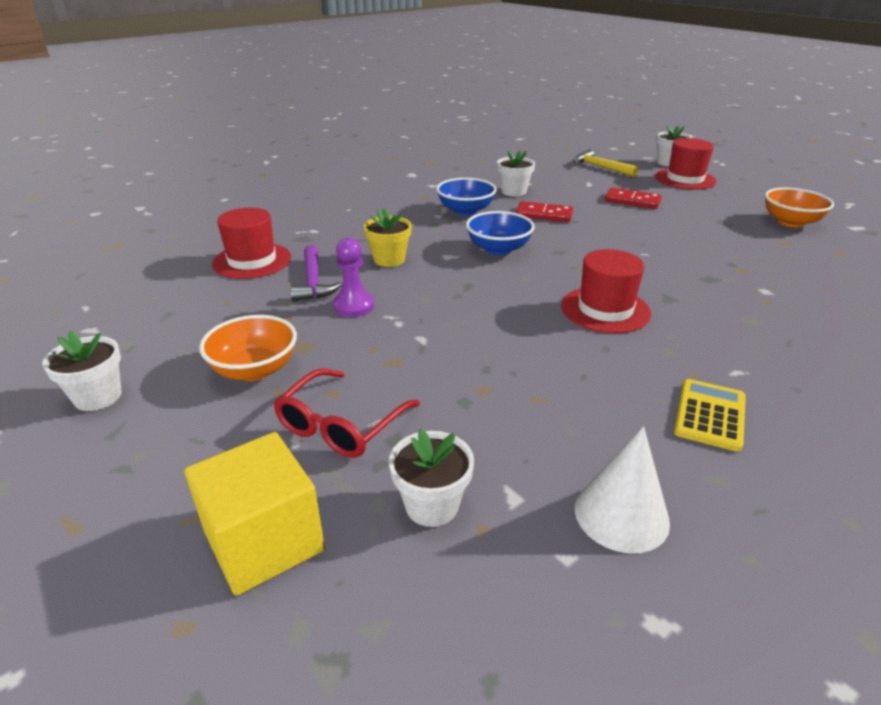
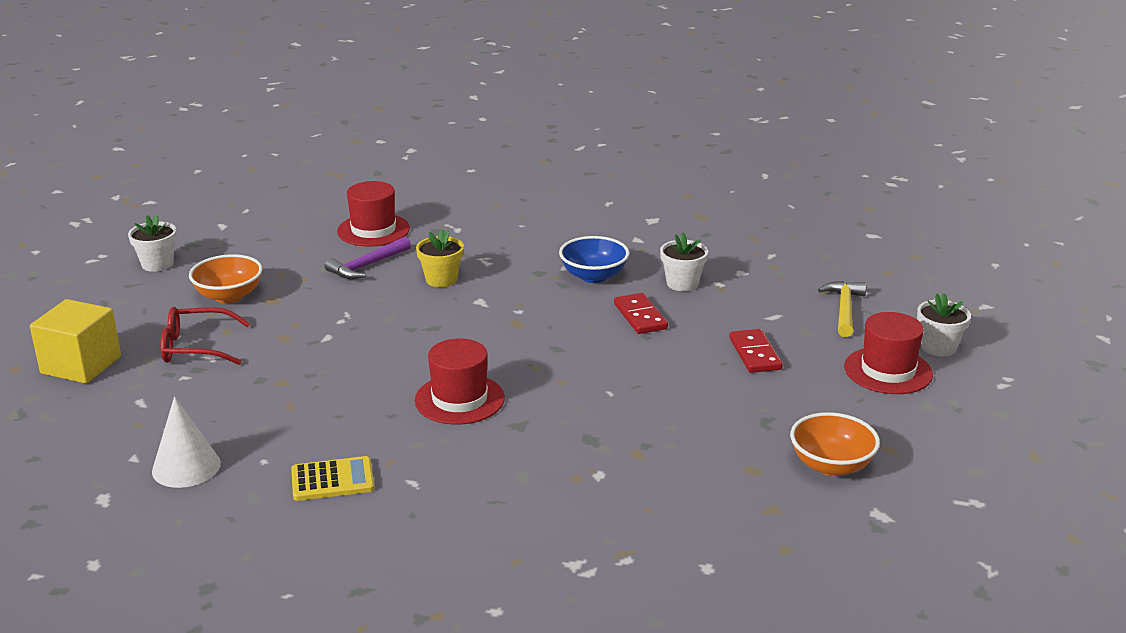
camera: 55 degrees right, 5 degrees down
purple pawn [333,238,374,317] -> none
white flower pot [389,429,474,527] -> none
blue bowl [466,211,535,255] -> none

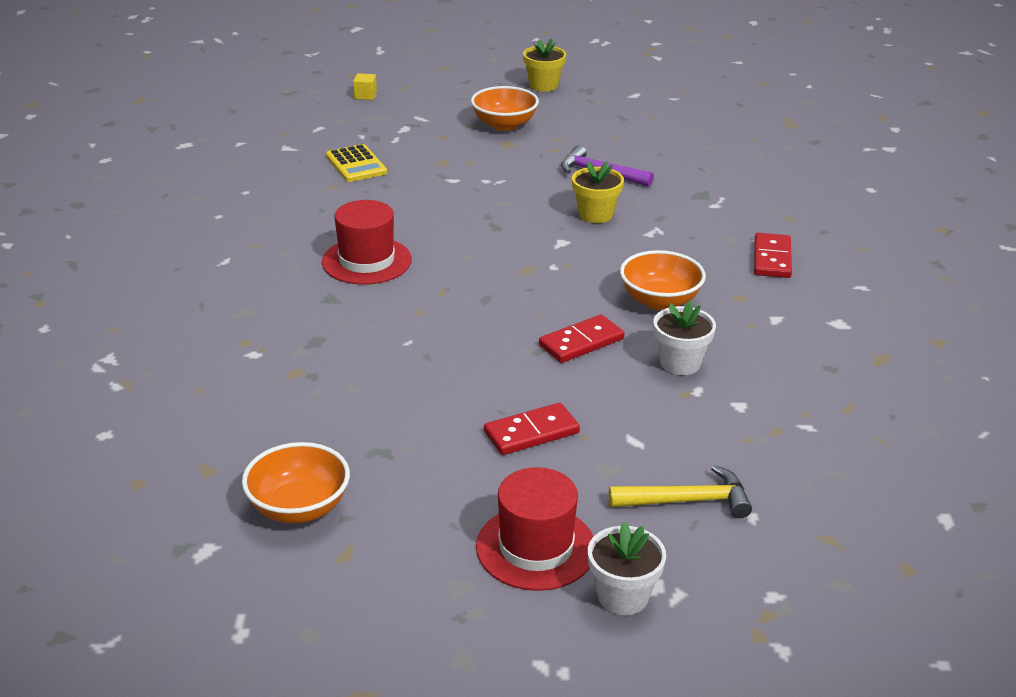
camera: 75 degrees right, 5 degrees up
yellow cube [30,299,121,384] -> yellow cube [353,73,377,100], size x0.41
white flower pot [128,214,177,272] -> yellow flower pot [523,39,566,92]
white cone [152,396,221,488] -> none
red glasses [160,307,250,365] -> none
yellow calculator [291,456,374,501] -> yellow calculator moved to [326,144,387,182]
red hat [337,181,410,246] -> none
blue bowl [559,236,629,283] -> orange bowl [620,250,706,310]
none -> red domino [754,233,792,278]

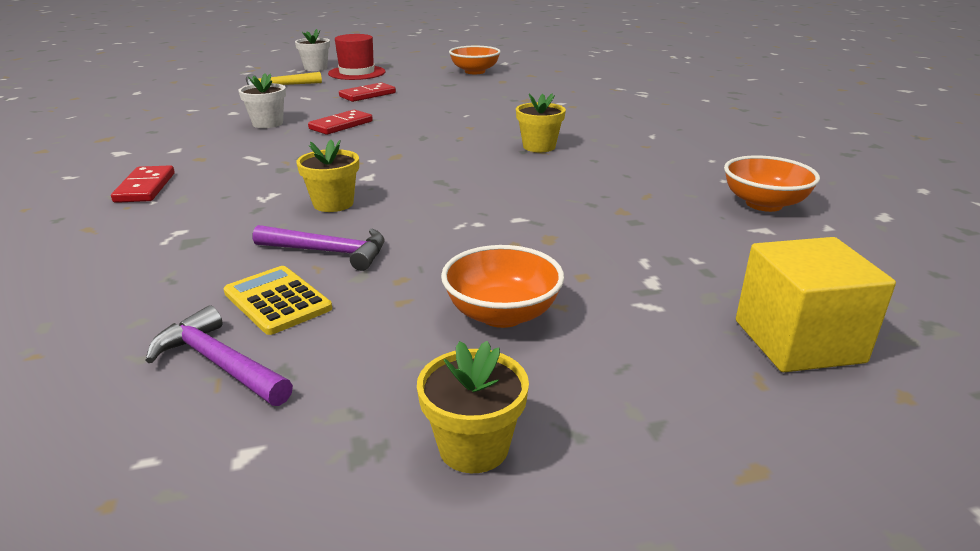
camera: 165 degrees right, 5 degrees down
red hat [322,200,412,285] -> yellow flower pot [516,93,566,152]
yellow calculator [326,144,387,182] -> yellow calculator moved to [223,266,332,335]
yellow cube [353,73,377,100] -> yellow cube [736,237,896,372], size x2.42
orange bowl [620,250,706,310] -> orange bowl moved to [724,155,820,212]
none -> purple hammer [145,305,293,406]

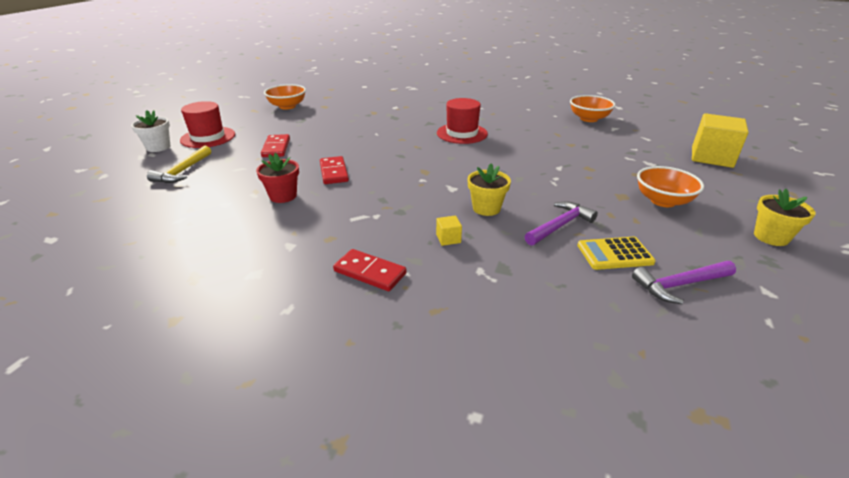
camera: 55 degrees left, 5 degrees up
white flower pot [238,73,286,128] -> red flower pot [256,153,299,203]
yellow flower pot [516,93,566,152] -> red hat [437,98,488,144]
none -> yellow cube [436,216,462,246]

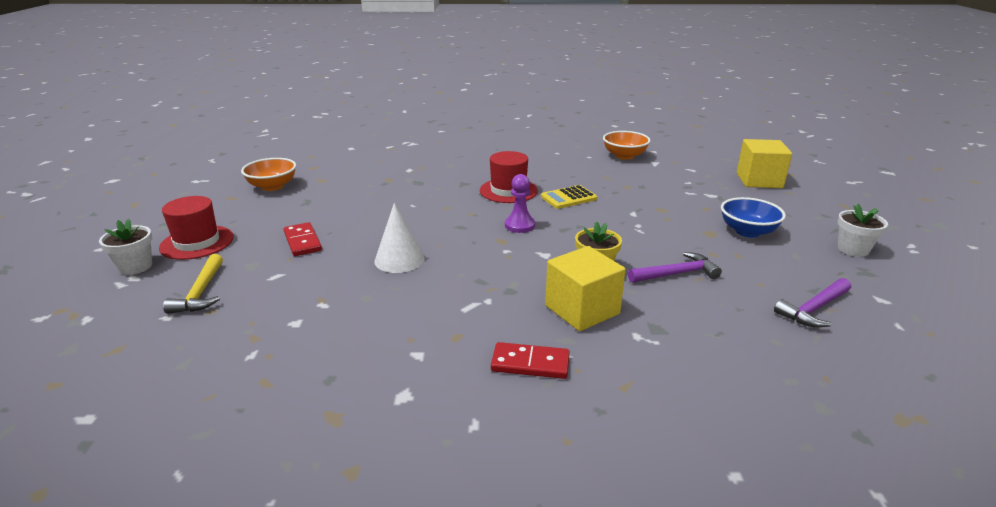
camera: 20 degrees left, 5 degrees down
red flower pot [256,153,299,203] -> none
red domino [320,156,349,184] -> white cone [374,203,425,273]
yellow cube [436,216,462,246] -> yellow cube [545,246,626,331], size x2.42
purple hammer [525,202,598,245] -> purple hammer turned 45 degrees clockwise [628,252,722,283]
yellow calculator [577,237,656,270] -> yellow calculator moved to [541,185,597,209]
orange bowl [637,166,704,207] -> blue bowl [721,197,786,238]
yellow flower pot [754,189,816,246] -> white flower pot [838,204,888,257]
none -> purple pawn [505,174,535,233]

